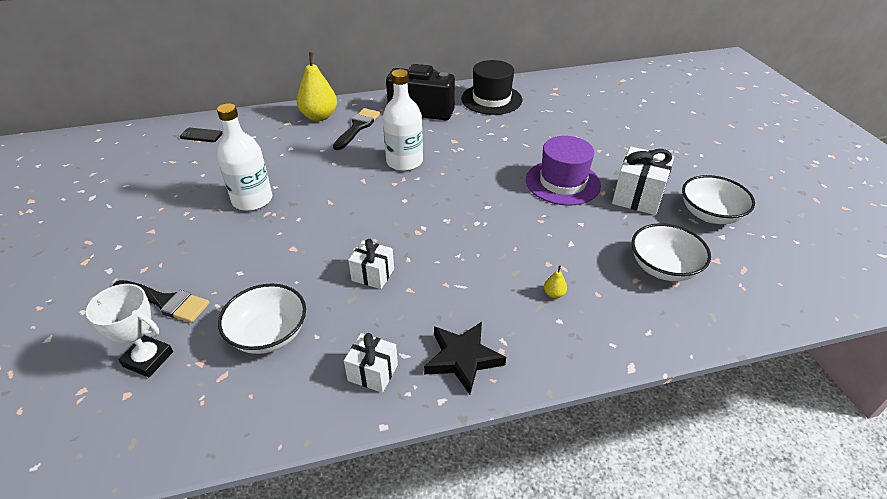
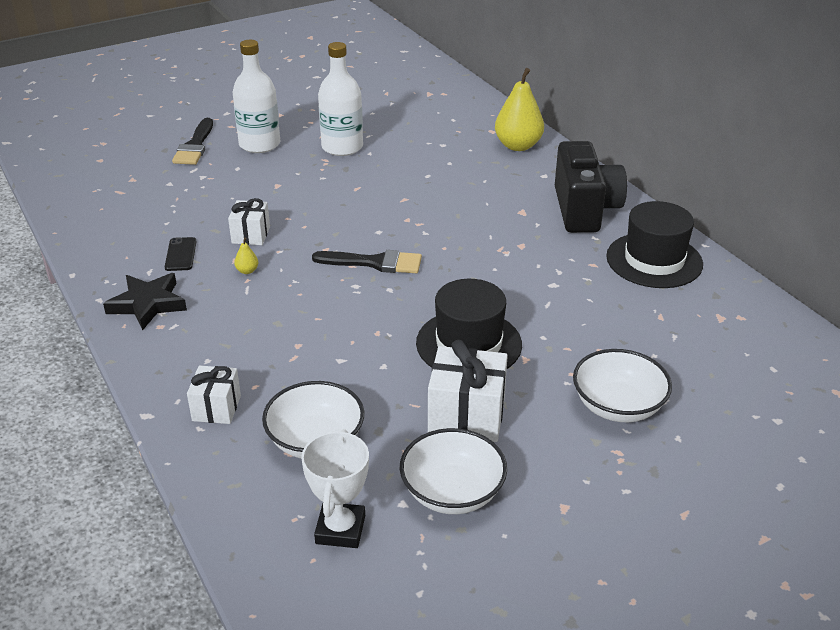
camera: 75 degrees right, 5 degrees down
white trophy [86,284,173,377] -> white trophy moved to [301,429,369,548]
black phone [180,128,223,142] -> black phone moved to [165,237,197,271]
white bowl [218,283,306,354] -> white bowl moved to [573,349,672,422]
black brush [333,108,380,150] -> black brush moved to [312,250,422,273]
white gift [344,333,398,393] -> white gift moved to [187,366,241,424]
white bottle [383,69,423,171] -> white bottle moved to [233,40,280,153]
purple hat [526,136,601,206] -> black hat [416,279,522,369]
yellow pear [544,265,567,298] -> yellow pear moved to [234,237,258,274]

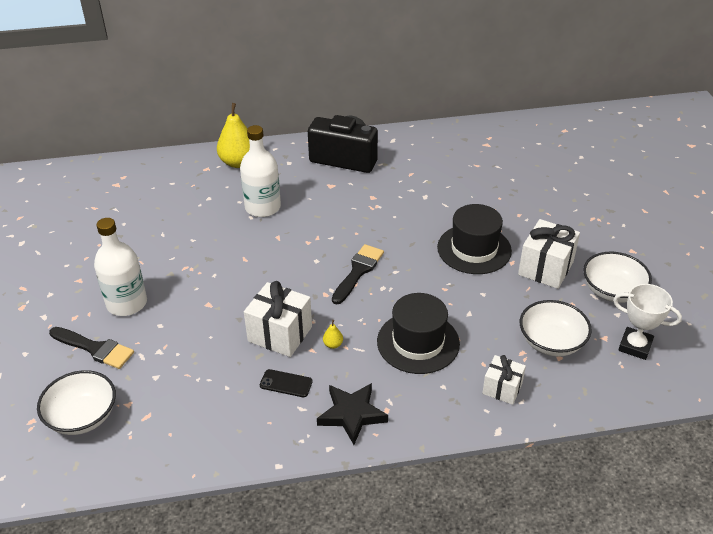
camera: 70 degrees left, 5 degrees up
white gift [228,198,270,245] -> white gift [244,281,312,357], size x1.62
white bottle [318,42,363,156] -> white bottle moved to [240,125,281,217]
white bowl [573,349,672,422] -> white bowl moved to [37,370,116,435]
black hat [606,201,703,288] -> black hat moved to [377,293,460,374]

